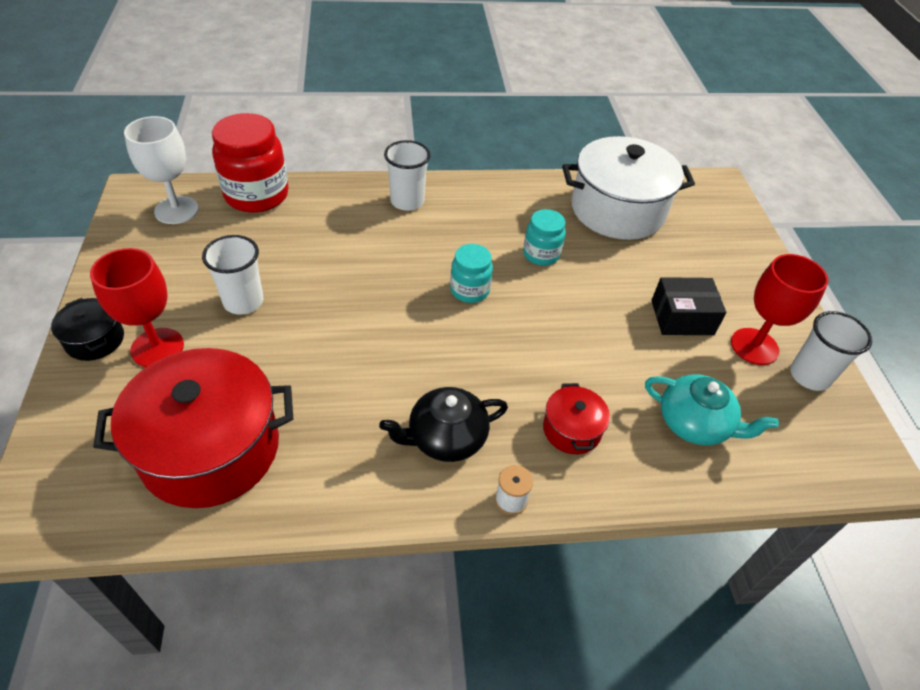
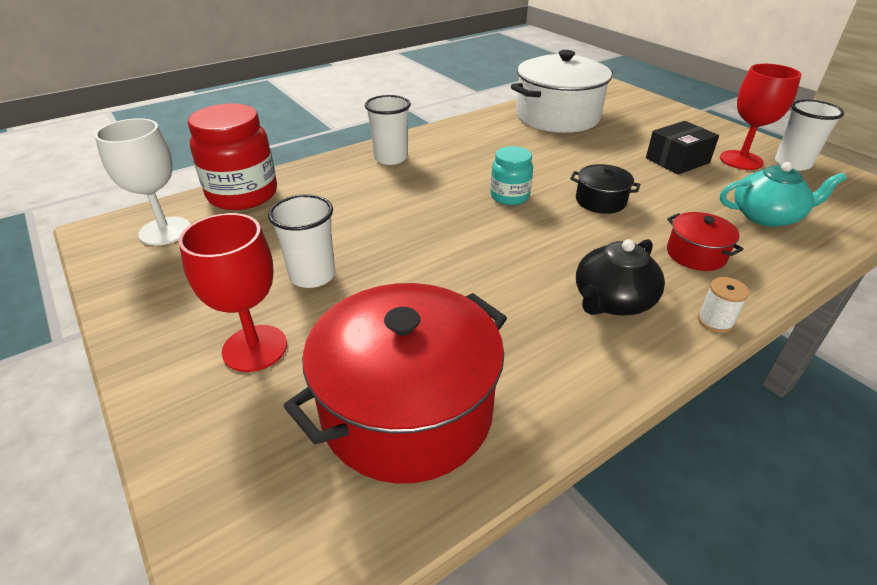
camera: 25 degrees left, 10 degrees down
black pot [51,298,124,361] -> black pot moved to [570,164,640,214]
turquoise jar [523,209,566,266] -> none

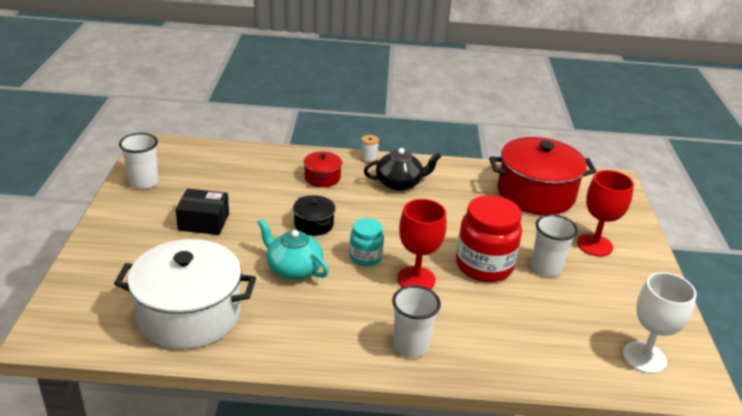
camera: 145 degrees left, 5 degrees down
red jar [188,104,277,210] -> red jar moved to [456,195,522,282]
red goblet [720,64,802,170] -> red goblet moved to [397,199,446,289]
turquoise teapot [720,162,846,227] -> turquoise teapot moved to [257,219,329,279]

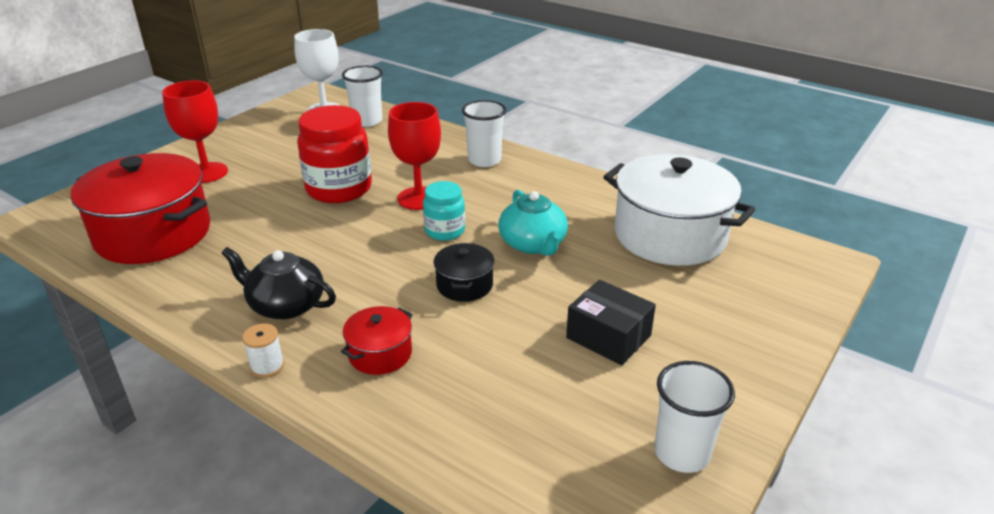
camera: 145 degrees left, 0 degrees up
white cup [531,214,578,277] -> white cup moved to [342,66,383,127]

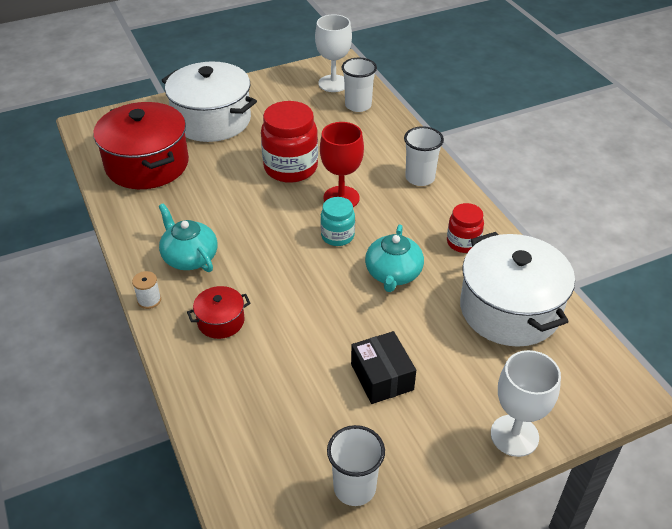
camera: 30 degrees right, 10 degrees up
red goblet [162,80,228,183] -> white pot [162,61,257,142]
black teapot [222,247,336,319] -> turquoise teapot [159,203,217,272]
black pot [433,243,495,302] -> none
none -> red jar [447,203,484,253]
none -> white goblet [491,350,561,457]

